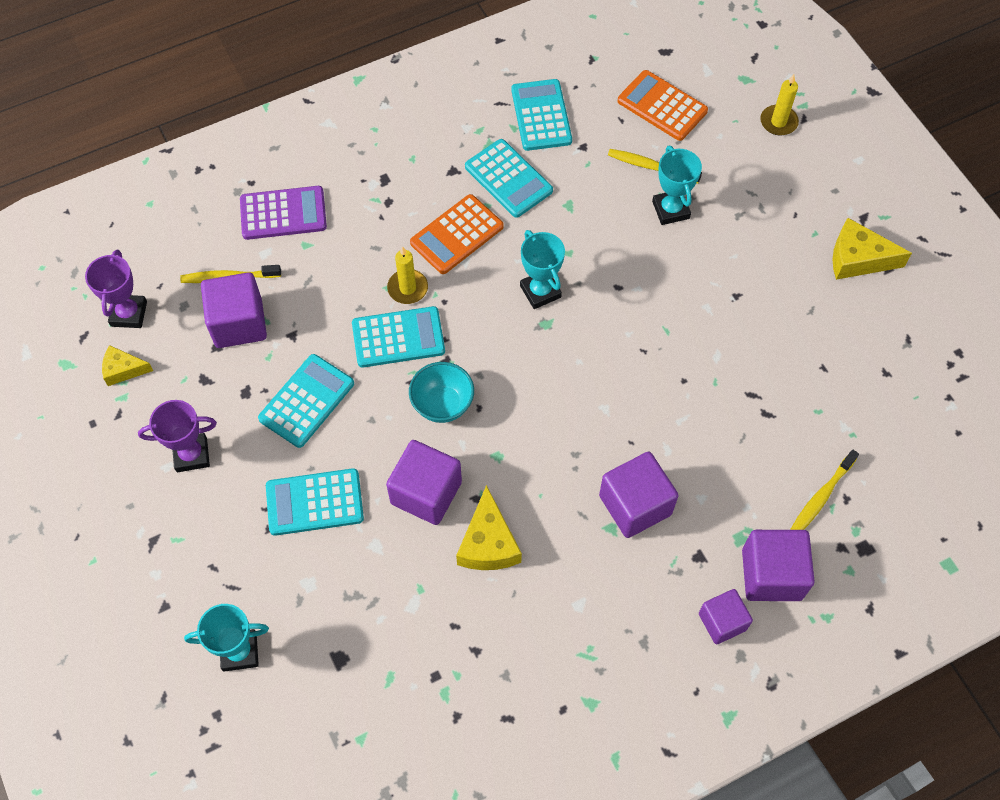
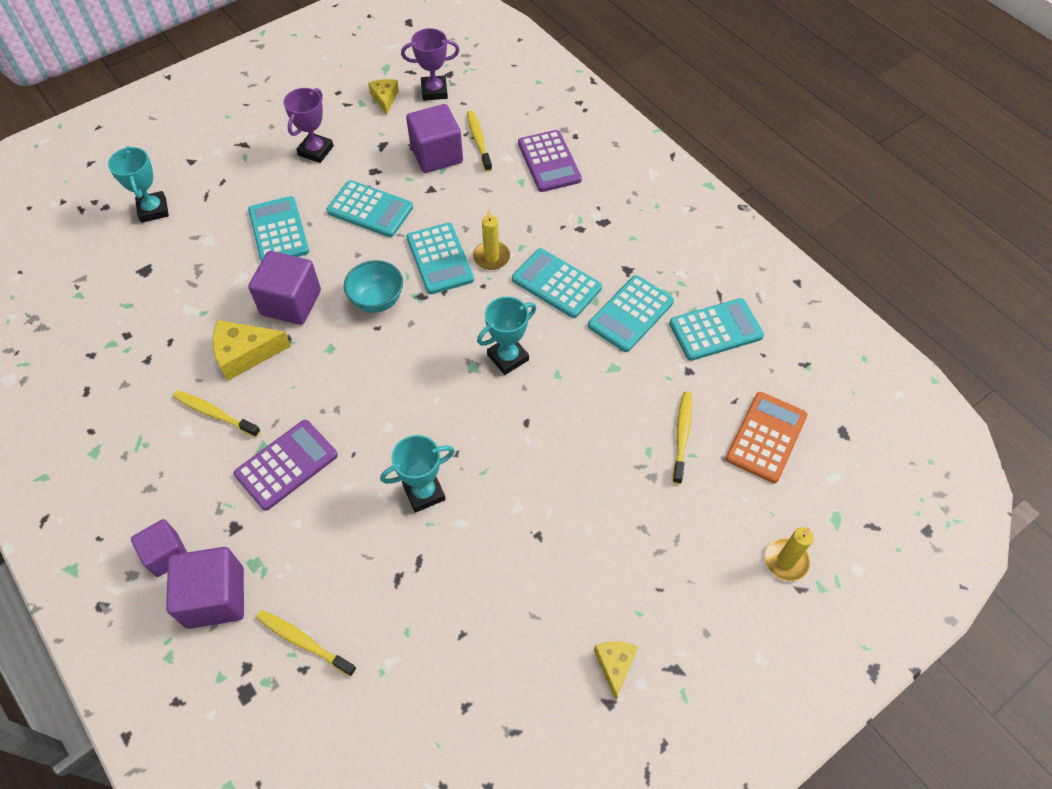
camera: 80 degrees right, 5 degrees down
purple trophy [138,400,217,472] -> purple trophy turned 45 degrees clockwise [284,88,333,163]
orange calculator [410,194,504,274] -> turquoise calculator [512,248,602,318]
purple cube [599,452,679,538] -> purple calculator [234,420,338,511]
turquoise trophy [652,146,702,225] -> turquoise trophy moved to [380,435,455,513]
yellow cheese [833,218,912,280] -> yellow cheese [594,642,638,701], size x0.62
none -> yellow toothbrush [173,390,261,437]

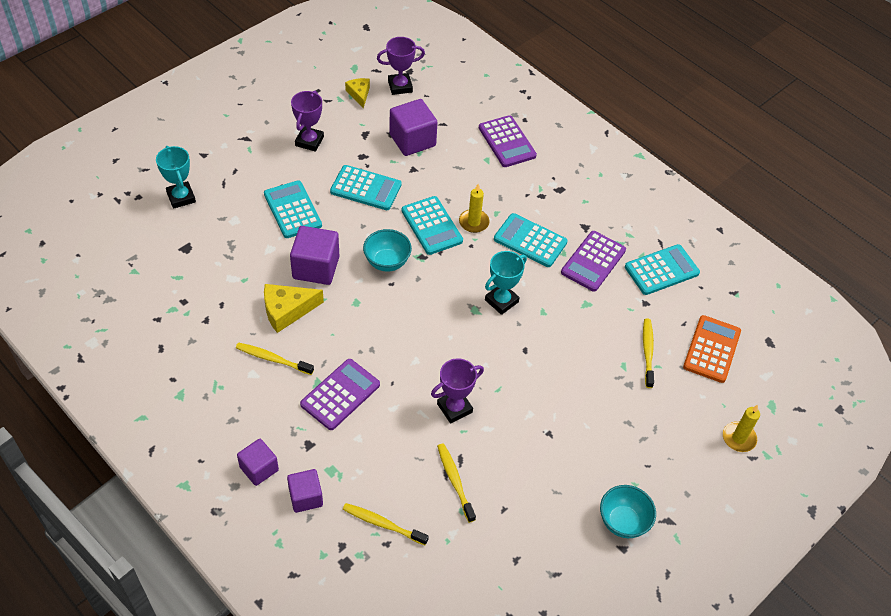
camera: 10 degrees left, 5 degrees down
purple cube [166,547,244,629] -> purple cube [287,469,323,513], size x0.64
turquoise trophy [380,435,455,513] -> purple trophy [431,358,484,423]
yellow toothbrush [467,110,492,172] -> yellow toothbrush moved to [437,443,476,523]
turquoise calculator [588,275,674,352] -> purple calculator [561,231,626,292]
yellow cheese [594,642,638,701] -> turquoise bowl [600,485,656,538]

